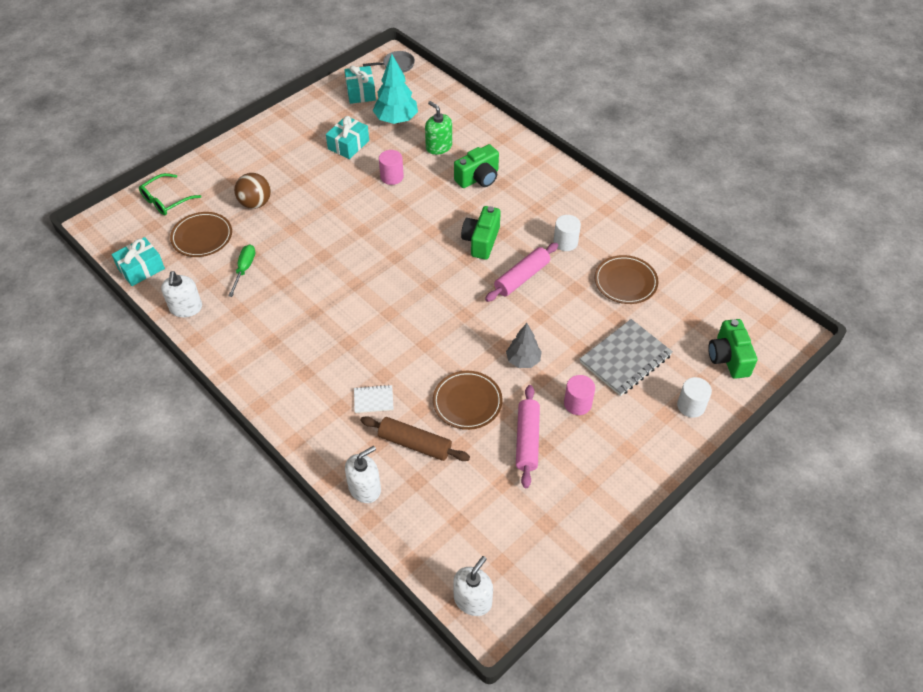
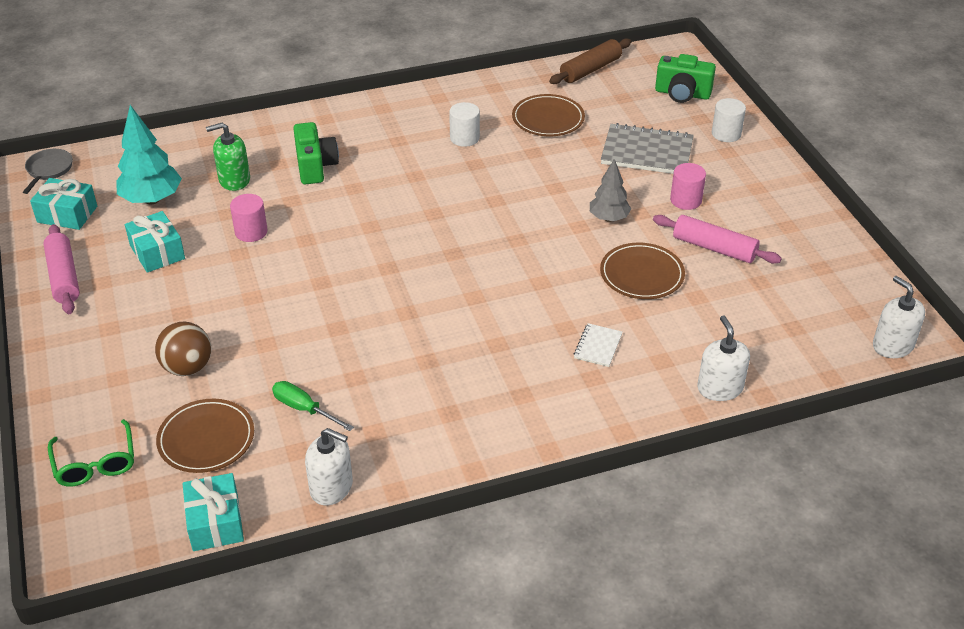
camera: 65 degrees left, 10 degrees down
brown rolling pin [361,416,470,461] -> brown rolling pin moved to [549,38,631,84]
green camera [461,206,501,260] -> none
pink rolling pin [485,243,558,302] -> pink rolling pin moved to [43,224,80,314]
grey notebook [580,319,673,396] -> grey notebook turned 60 degrees counterclockwise [601,123,694,174]

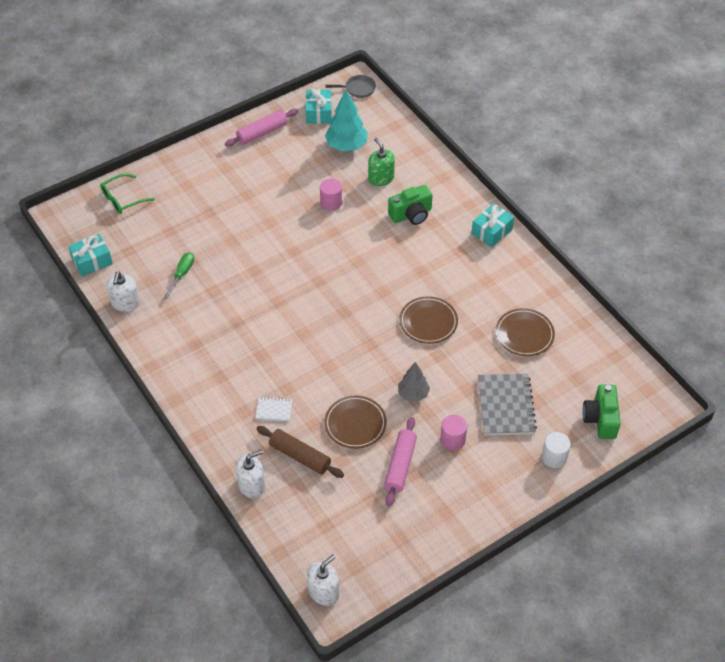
camera: 75 degrees right, 10 degrees up
turquoise gift [125,211,185,273] -> turquoise gift moved to [471,203,514,247]
brown ball [155,321,211,376] -> none
brown plate [156,399,254,473] -> brown plate moved to [399,296,458,344]
white cylinder [449,102,480,147] -> none
brown rolling pin [549,38,631,84] -> brown rolling pin moved to [256,426,344,478]

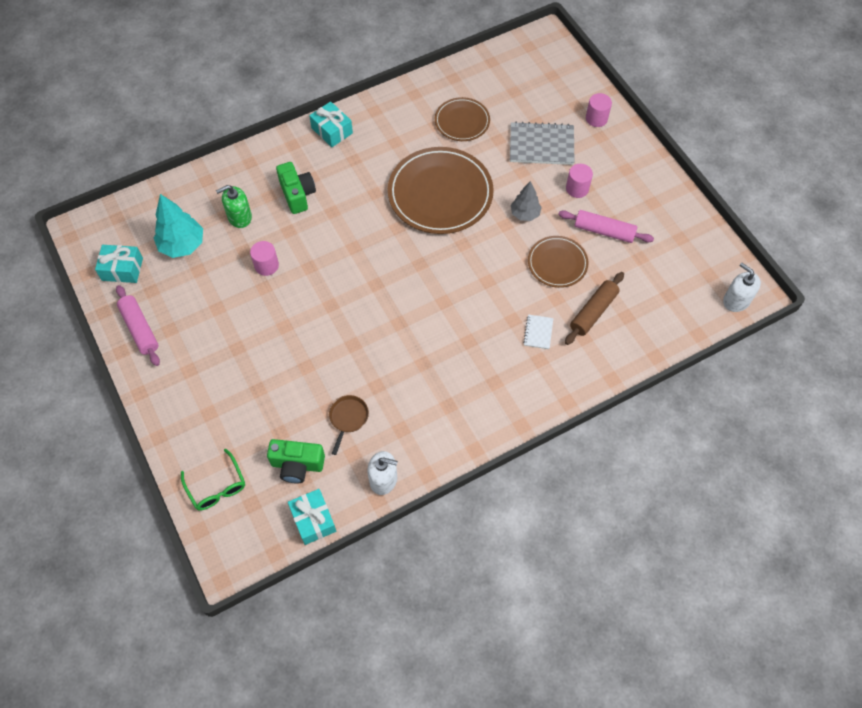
camera: 85 degrees left, 10 degrees up
green screwdriver [164,252,194,299] -> brown pan [329,395,369,455]
white soap dispenser [236,450,265,498] -> none
grey pan [326,75,376,98] -> none
brown plate [399,296,458,344] -> brown plate [388,147,494,234], size x1.81
white cylinder [542,432,571,468] -> pink cylinder [586,93,612,127]
green camera [582,385,621,439] -> green camera moved to [267,439,325,483]

